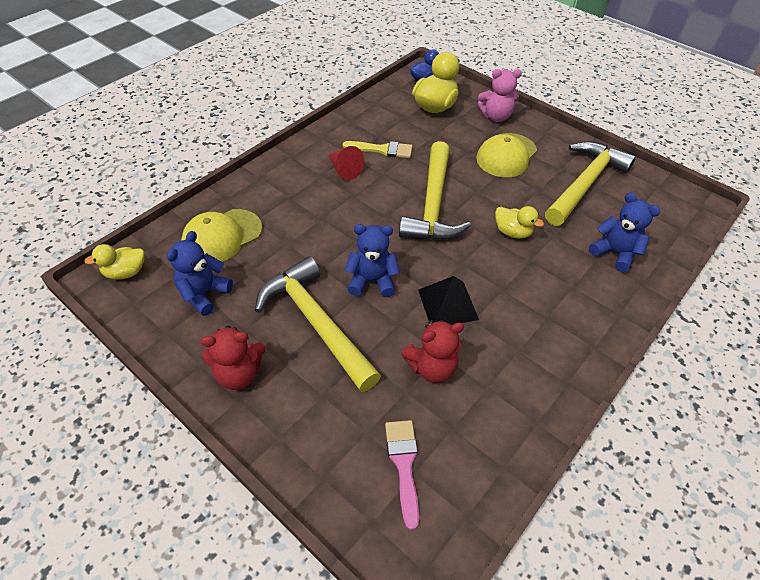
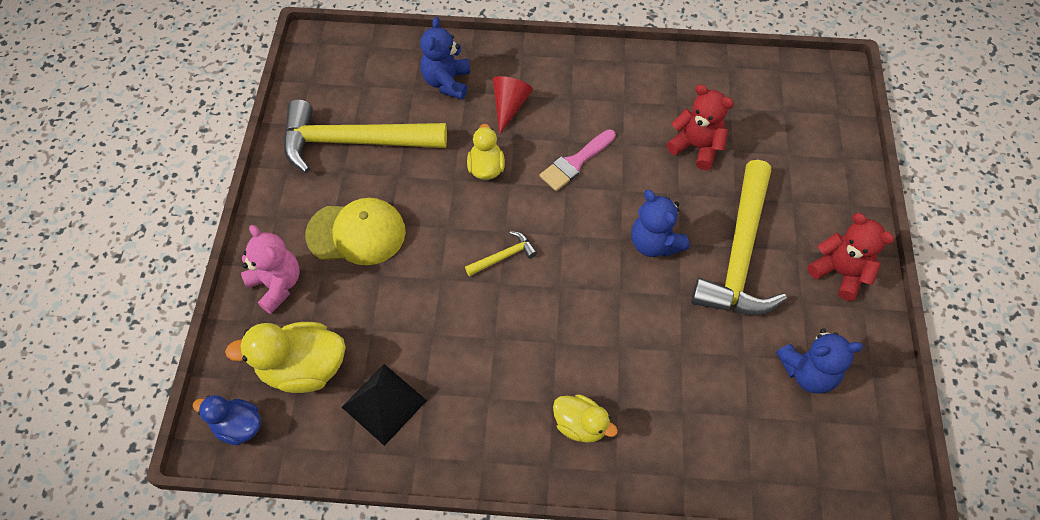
camera: 125 degrees left, 10 degrees up
yellow duck [84,244,145,280] -> yellow duck moved to [553,394,618,443]
yellow cap [181,209,262,262] -> none
red cone [328,146,364,180] -> red cone moved to [493,76,533,134]
yellow brush [343,141,412,158] -> none
pink brush [385,420,419,530] -> pink brush moved to [540,129,616,191]
yellow hammer [399,141,471,240] -> yellow hammer [465,231,537,276], size x0.41
black pyramid [418,276,479,325] -> black pyramid moved to [342,364,427,446]

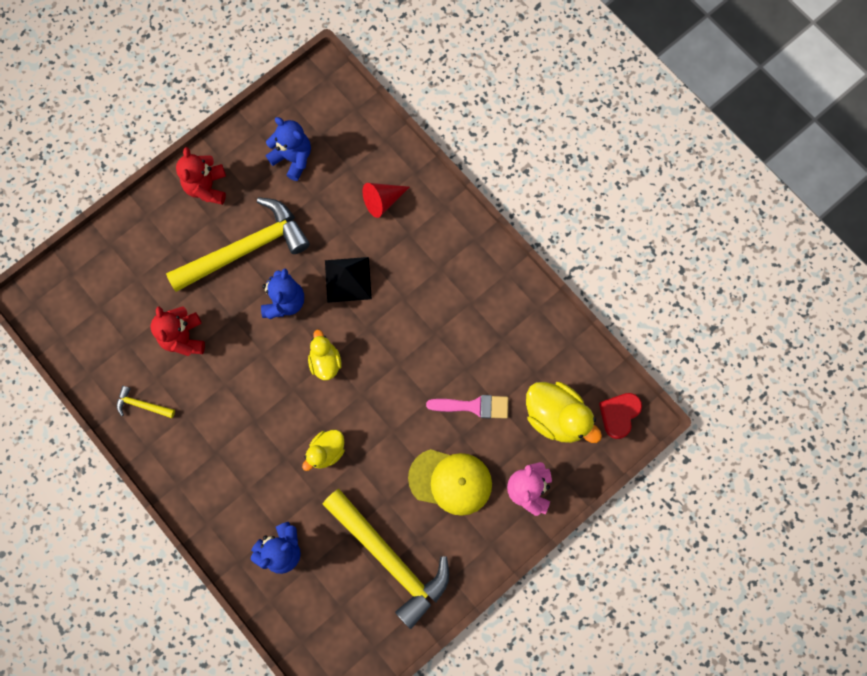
camera: 135 degrees left, 15 degrees up
blue duck [193,395,261,445] -> red heart [599,393,642,439]
yellow cap [305,198,406,265] -> yellow cap turned 150 degrees clockwise [408,449,492,516]
black pyramid [342,364,427,446] -> black pyramid moved to [325,257,372,303]
yellow hammer [465,231,537,276] -> yellow hammer moved to [117,386,175,418]
red cone [493,76,533,134] -> red cone moved to [363,183,410,218]
pink brush [540,129,616,191] -> pink brush moved to [426,395,508,419]
yellow duck [553,394,618,443] -> yellow duck moved to [308,330,342,380]

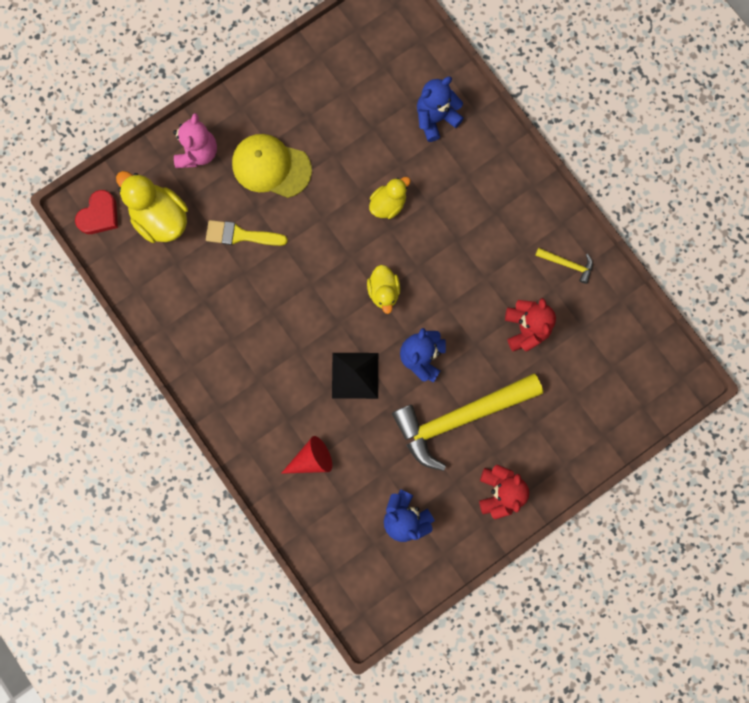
camera: 175 degrees left, 5 degrees up
yellow hammer [322,489,449,629] -> none
pink brush [426,395,508,419] -> yellow brush [206,220,288,246]

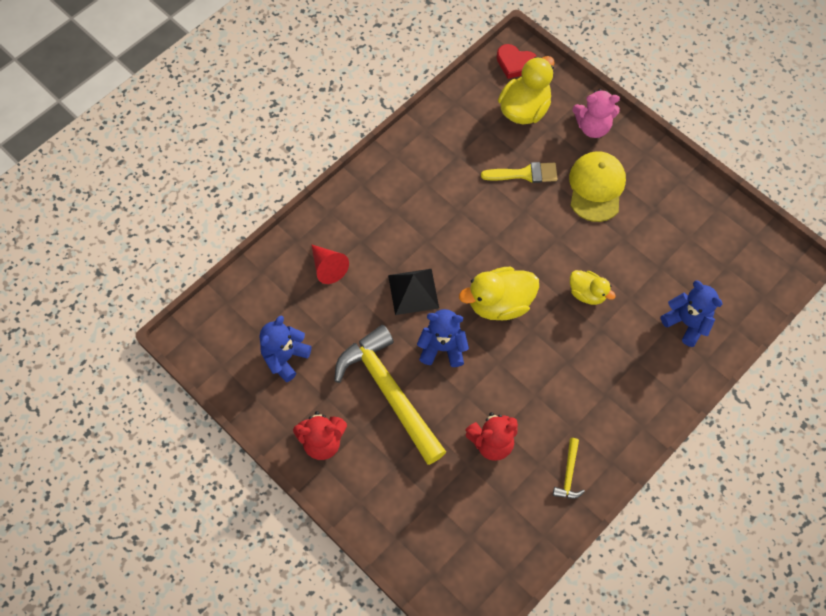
camera: 80 degrees right, 15 degrees down
yellow brush [206,220,288,246] -> yellow brush turned 90 degrees clockwise [481,162,558,183]
yellow duck [367,265,400,314] -> yellow duck [459,267,539,320], size x1.65

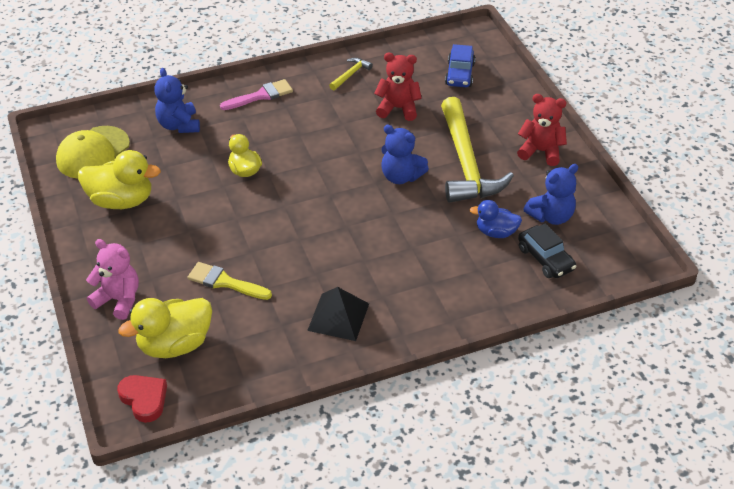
camera: 155 degrees left, 20 degrees down
red cone [311,244,349,284] -> none
black pyramid [388,269,439,315] -> black pyramid moved to [307,287,369,341]
yellow duck [459,267,539,320] -> yellow duck moved to [78,150,161,209]
yellow cap [569,151,626,222] -> yellow cap moved to [56,126,130,179]
none -> pink brush [220,79,293,110]
none -> blue car [445,44,476,87]
none -> blue duck [470,200,522,238]
none -> black car [518,223,576,278]

